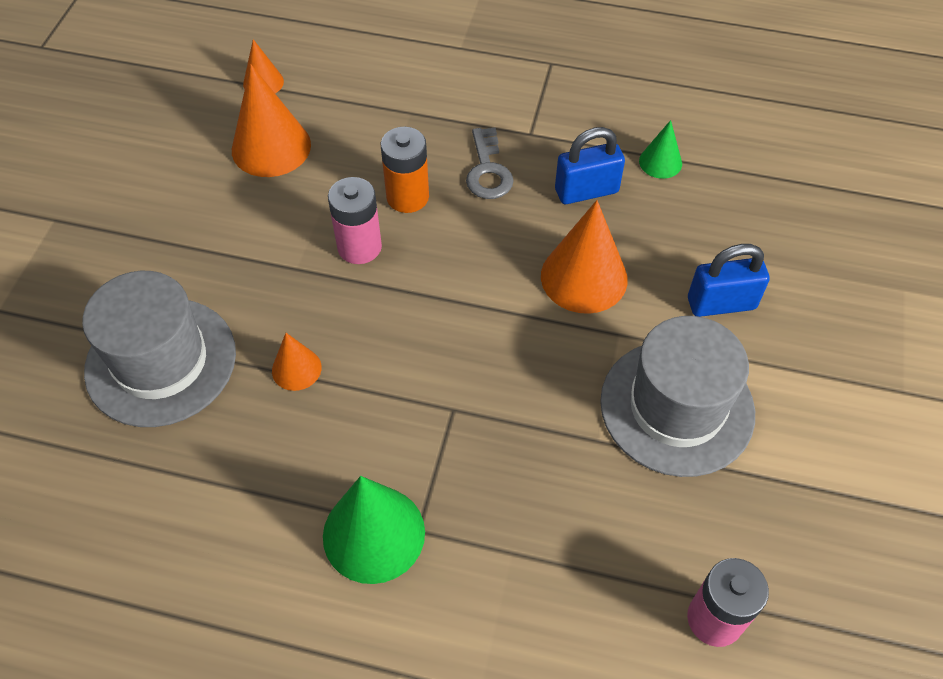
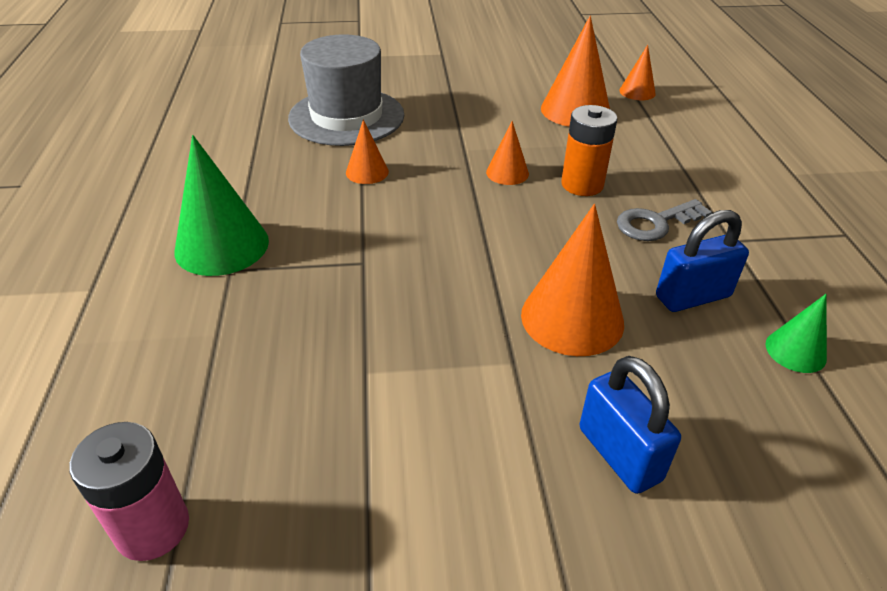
camera: 70 degrees right, 15 degrees down
pink battery [328,177,382,264] -> orange cone [486,121,529,185]
blue padlock [555,127,625,204] -> blue padlock turned 75 degrees counterclockwise [656,210,749,312]
grey hat [600,316,755,477] -> none

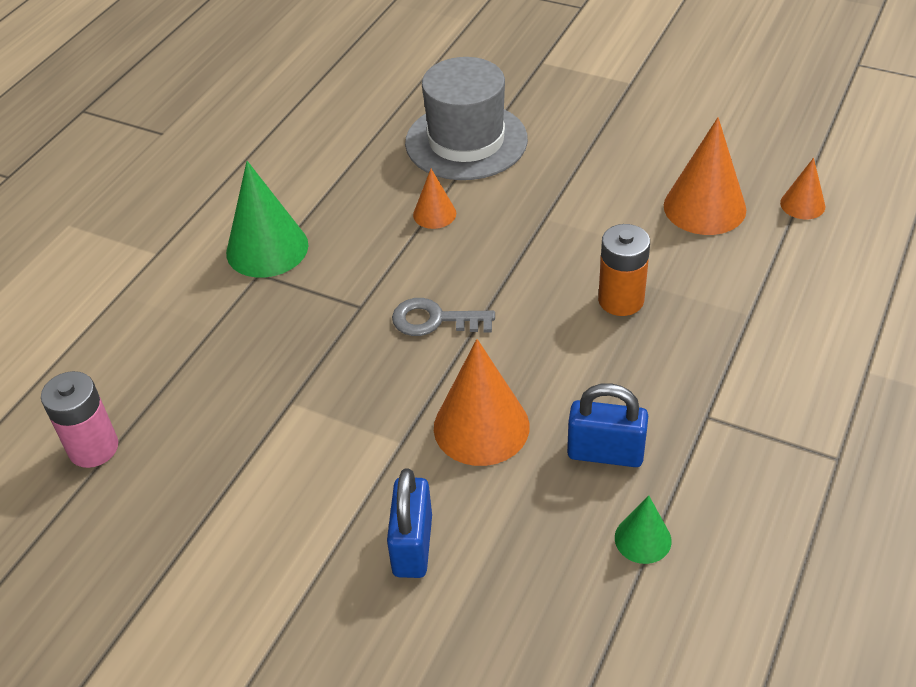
camera: 35 degrees right, 5 degrees up
orange cone [486,121,529,185] -> none
grey key [617,199,712,241] -> grey key moved to [392,298,495,336]

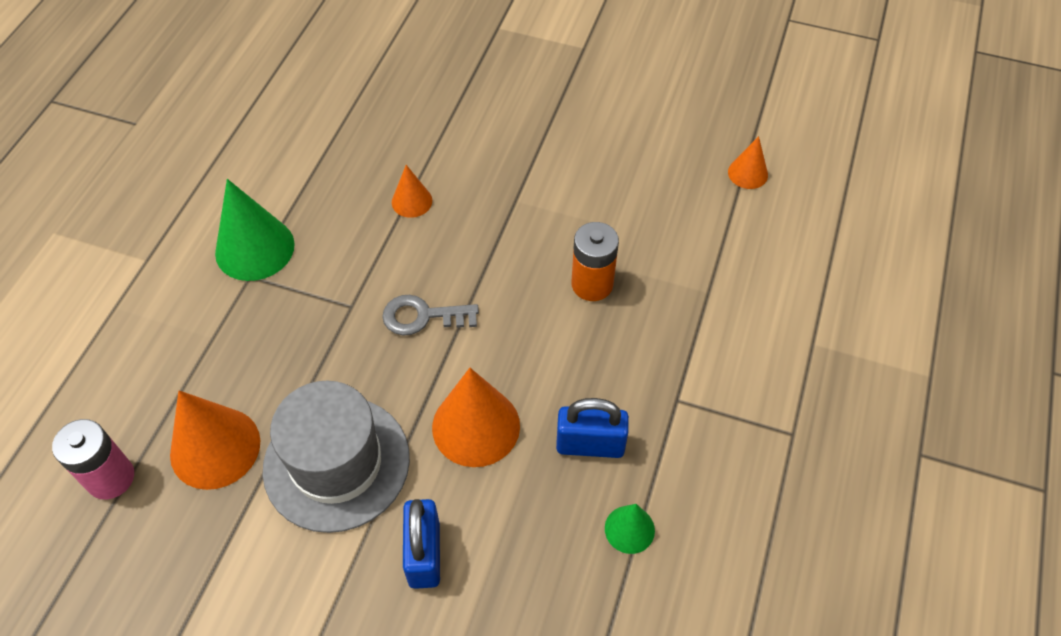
camera: 10 degrees left, 10 degrees up
grey hat [405,57,528,180] -> grey hat moved to [263,381,410,533]
orange cone [664,117,746,235] -> orange cone moved to [170,390,260,490]

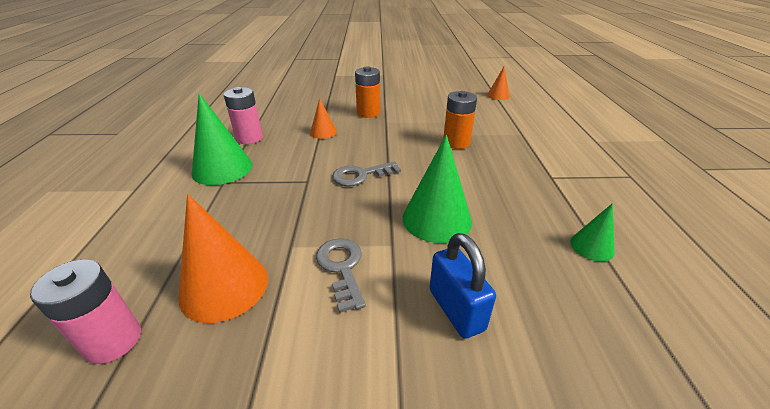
camera: 20 degrees left, 20 degrees down
grey hat [263,381,410,533] -> grey key [316,238,366,313]
orange cone [432,368,520,467] -> green cone [403,135,472,243]
blue padlock [556,398,629,458] -> none
none -> pink battery [224,87,263,144]
none -> orange battery [355,66,380,118]

